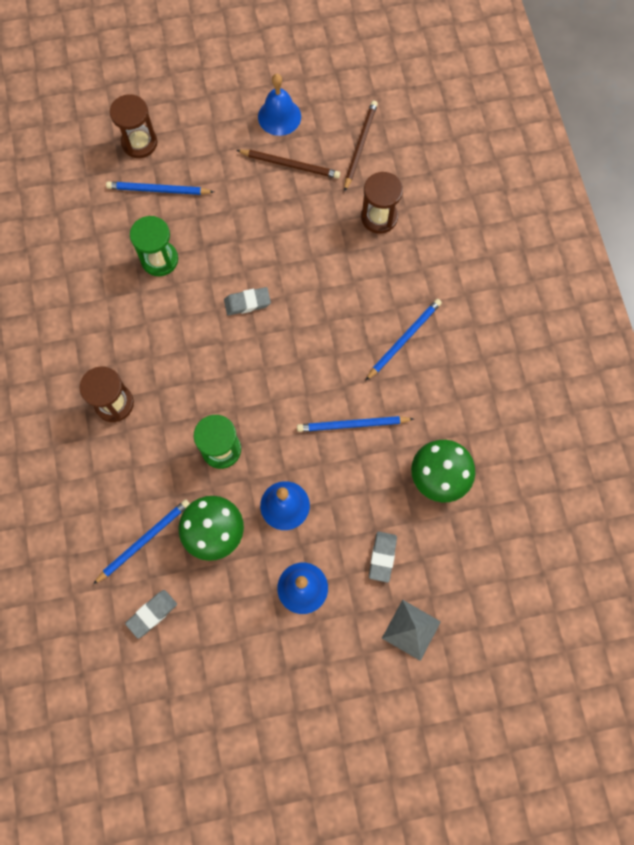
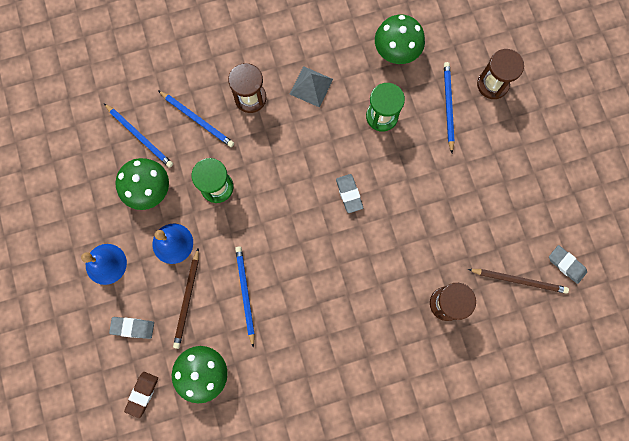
camera: 85 degrees right, 5 degrees up
grey eraser [125,590,177,639] -> grey eraser moved to [549,245,587,284]
brown pencil [237,150,340,179] -> brown pencil moved to [173,248,199,349]
blue bell [258,74,301,136] -> none
blue pencil [365,299,442,381] -> blue pencil moved to [158,90,234,147]
grey pyramid [382,599,441,661] -> grey pyramid moved to [290,66,333,108]
none -> brown eraser [124,372,158,418]
none -> green mushroom [375,15,425,64]

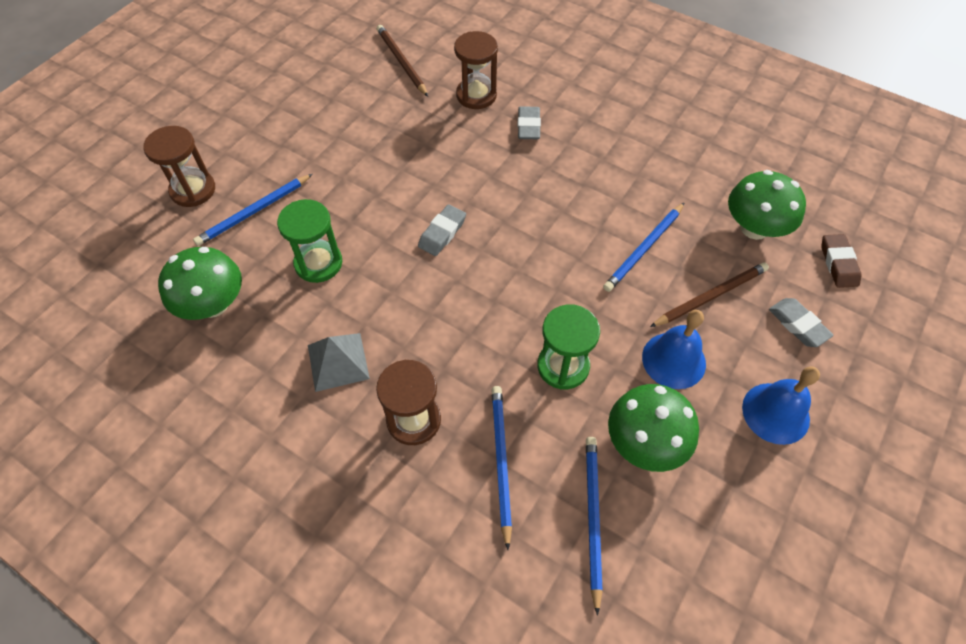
camera: 130 degrees left, 20 degrees down
brown eraser [124,372,158,418] -> brown eraser turned 75 degrees counterclockwise [821,234,862,288]
grey eraser [549,245,587,284] -> grey eraser moved to [518,106,541,139]

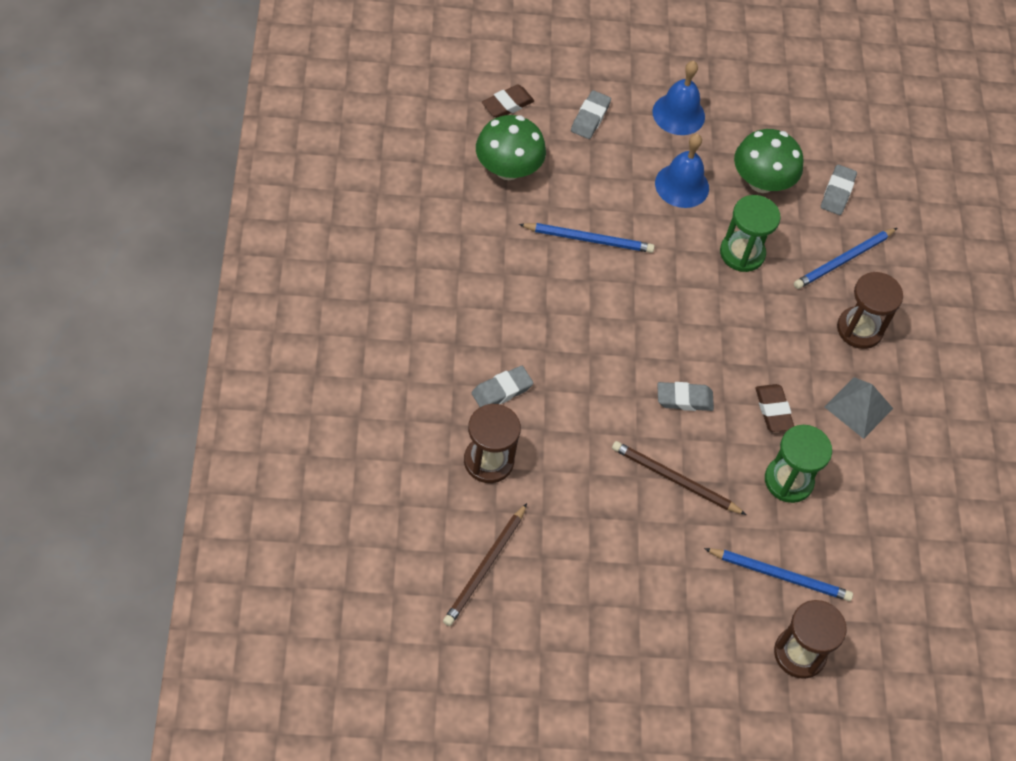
camera: 130 degrees left, 0 degrees up
green mushroom [158,247,242,320] -> none
blue pencil [586,437,603,616] -> grey eraser [821,165,857,215]
brown pencil [650,262,769,327] -> brown pencil moved to [612,441,747,515]
none -> brown eraser [755,384,794,432]

